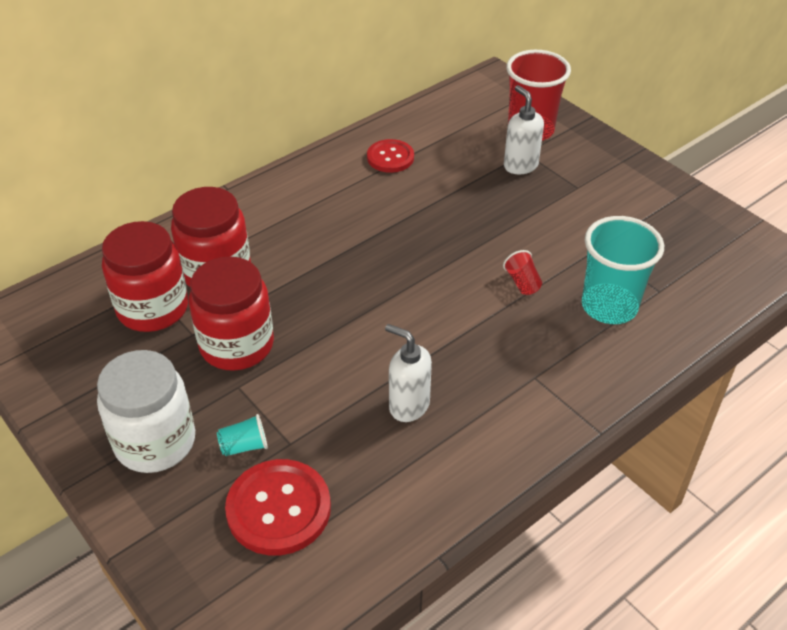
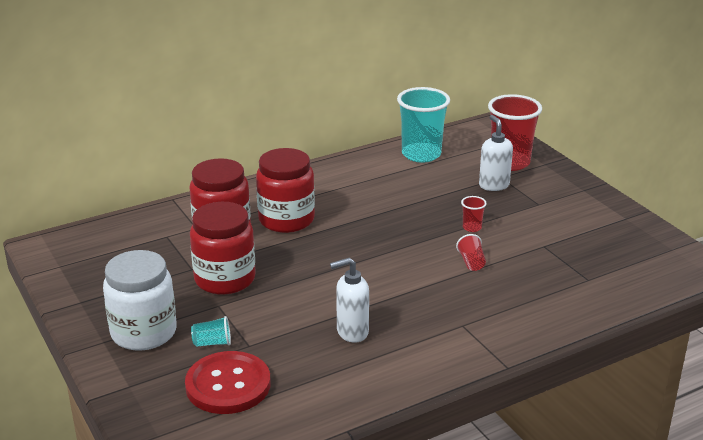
camera: 10 degrees right, 15 degrees down
red jar [102,221,188,332] -> red jar moved to [256,148,315,233]
red button [367,139,414,173] -> none
white soap dispenser [385,324,432,422] -> white soap dispenser turned 60 degrees counterclockwise [330,258,369,343]
turquoise cup [582,216,664,324] -> turquoise cup moved to [397,87,450,163]
none -> red cup [461,196,487,232]

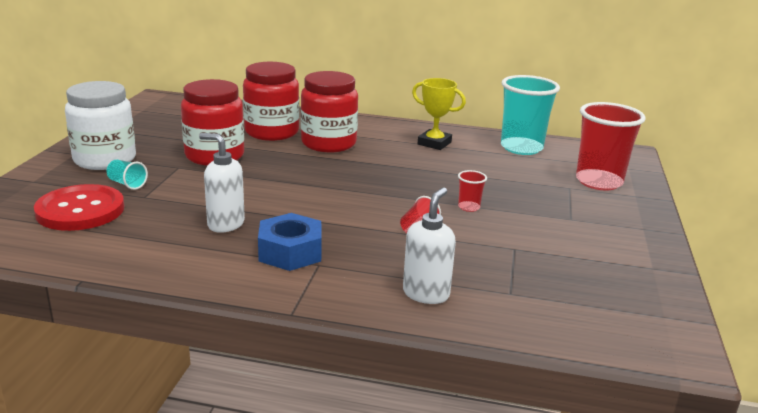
camera: 40 degrees right, 5 degrees down
white soap dispenser [479,115,513,191] -> white soap dispenser moved to [403,187,456,304]
none -> blue nut [258,213,322,271]
none -> yellow trophy [412,78,466,150]

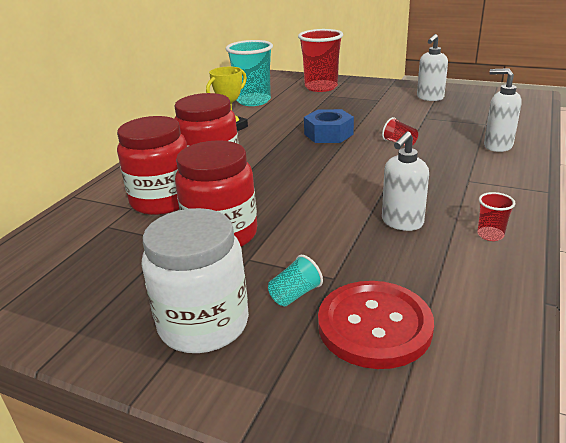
camera: 75 degrees left, 5 degrees up
blue nut [258,213,322,271] -> blue nut moved to [304,109,354,143]
red cup [458,170,487,212] -> red cup moved to [477,192,515,241]
none -> white soap dispenser [417,34,448,101]

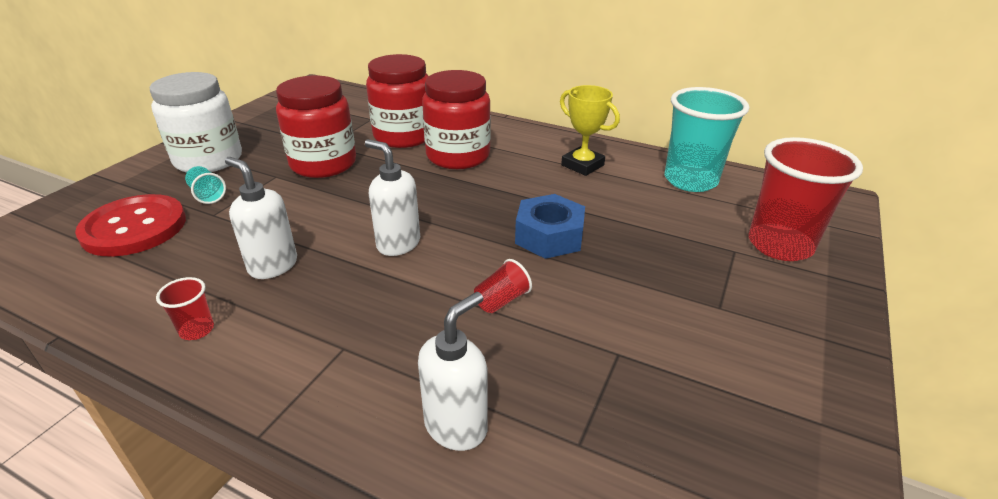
camera: 90 degrees right, 5 degrees up
white soap dispenser [417,34,448,101] -> white soap dispenser moved to [365,139,420,256]

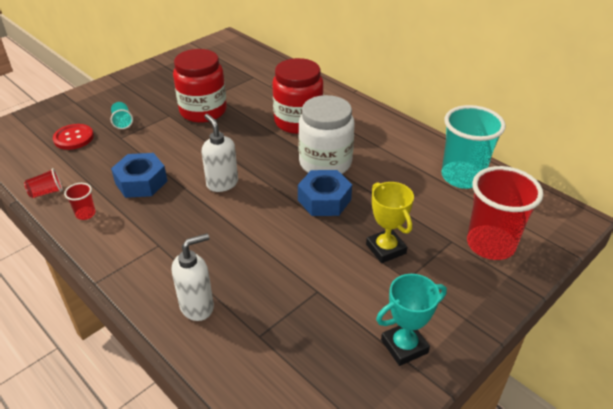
camera: 20 degrees right, 5 degrees up
red button [75,194,186,257] -> red button [53,124,94,150], size x0.64
white jar [150,72,242,173] -> white jar moved to [298,95,355,174]
white soap dispenser [225,157,297,279] -> blue nut [111,153,167,198]
red jar [366,54,428,148] -> none
red cup [474,259,532,313] -> red cup moved to [24,168,63,198]
yellow trophy [560,85,620,176] -> yellow trophy moved to [366,182,414,263]
none -> turquoise trophy [376,274,447,366]

